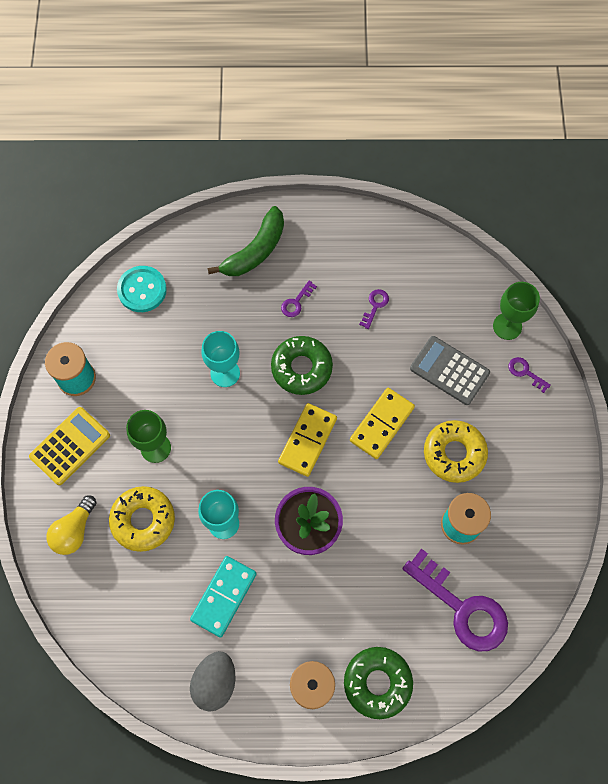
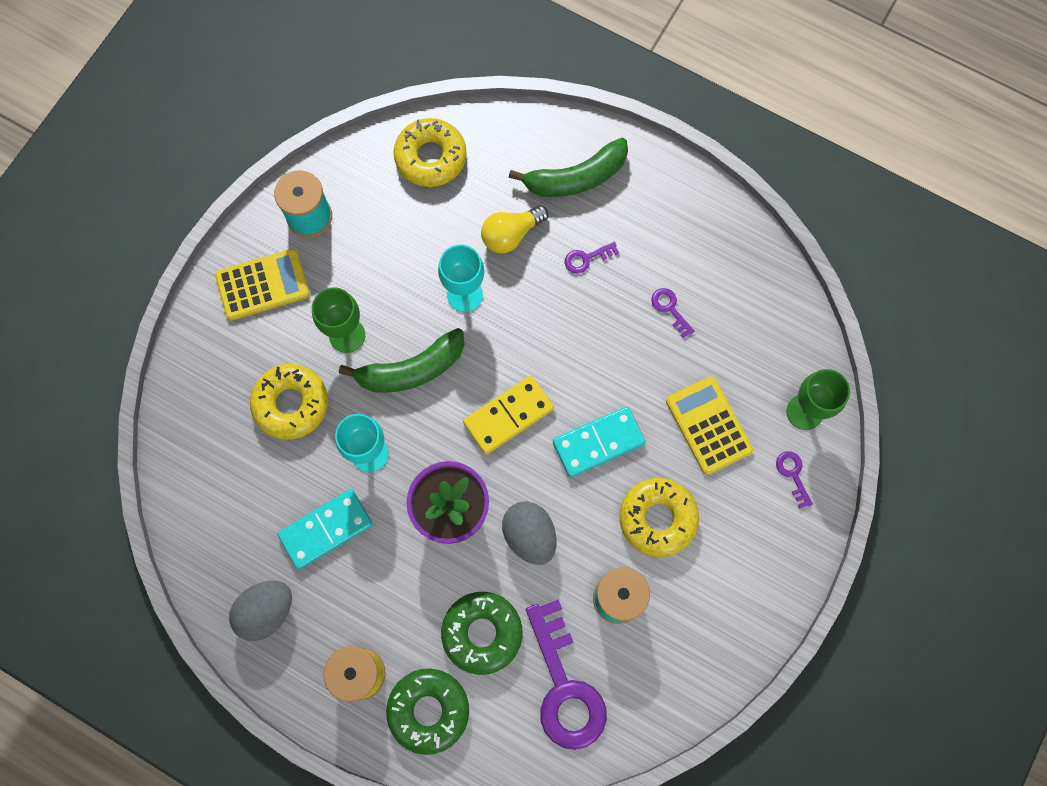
camera: 30 degrees right, 5 degrees up
yellow light bulb [46,495,97,555] -> yellow light bulb moved to [481,205,548,254]
turquoise button [117,266,167,312] -> yellow donut [393,118,467,187]
green donut [271,336,333,395] -> green donut moved to [441,592,523,675]
yellow domino [350,388,415,459] -> turquoise domino [553,407,645,477]
purple key [359,289,389,329] -> purple key turned 90 degrees counterclockwise [651,288,694,338]
grey calculator [410,336,490,405] -> yellow calculator [666,377,753,475]
none -> green banana [339,328,464,393]
none -> grey egg [502,501,557,565]

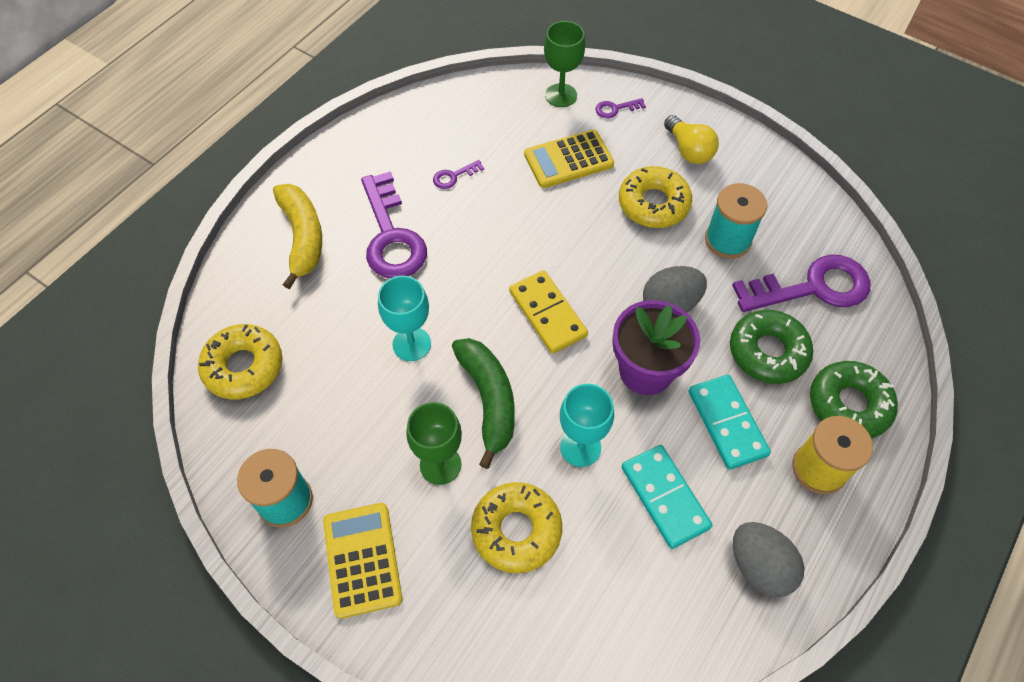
camera: 85 degrees left, 15 degrees down
yellow light bulb [481,205,548,254] -> yellow light bulb moved to [664,115,719,164]
green banana [509,138,628,197] -> yellow banana [273,184,322,289]
turquoise domino [553,407,645,477] -> turquoise domino moved to [689,375,771,470]
purple key [565,242,619,274] -> purple key [361,171,427,278], size x2.38

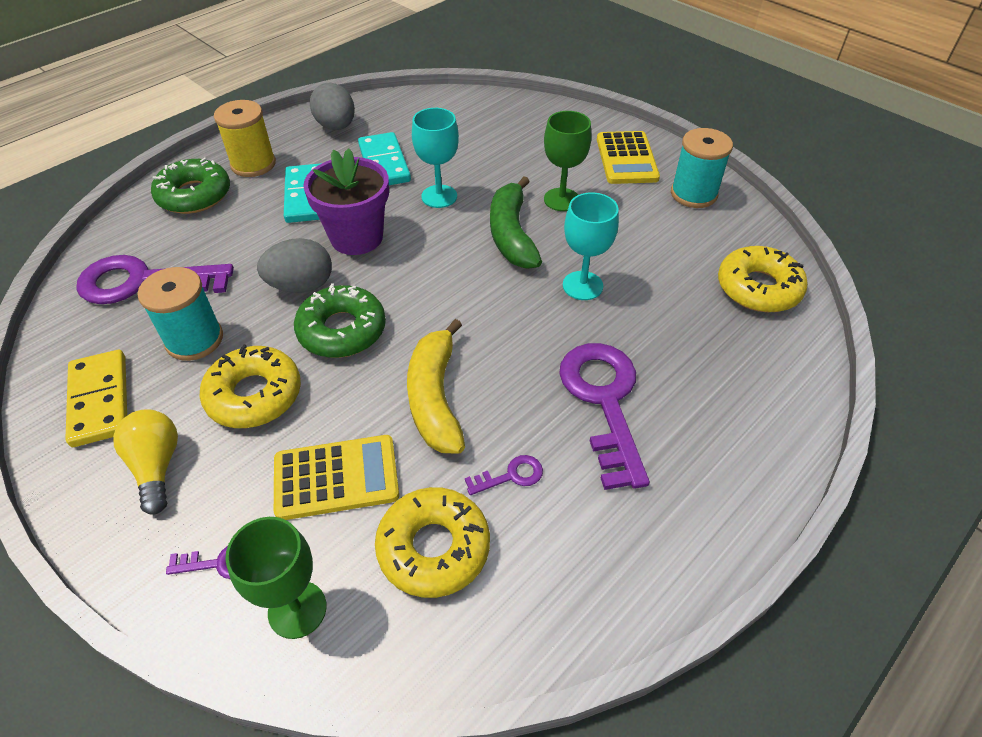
camera: 170 degrees left, 10 degrees down
yellow banana [273,184,322,289] -> yellow banana moved to [407,319,465,454]
yellow donut [471,482,562,573] -> yellow donut moved to [375,487,490,598]
yellow domino [509,270,588,354] -> yellow domino moved to [65,350,127,447]
green donut [730,310,813,384] -> green donut moved to [294,283,386,358]

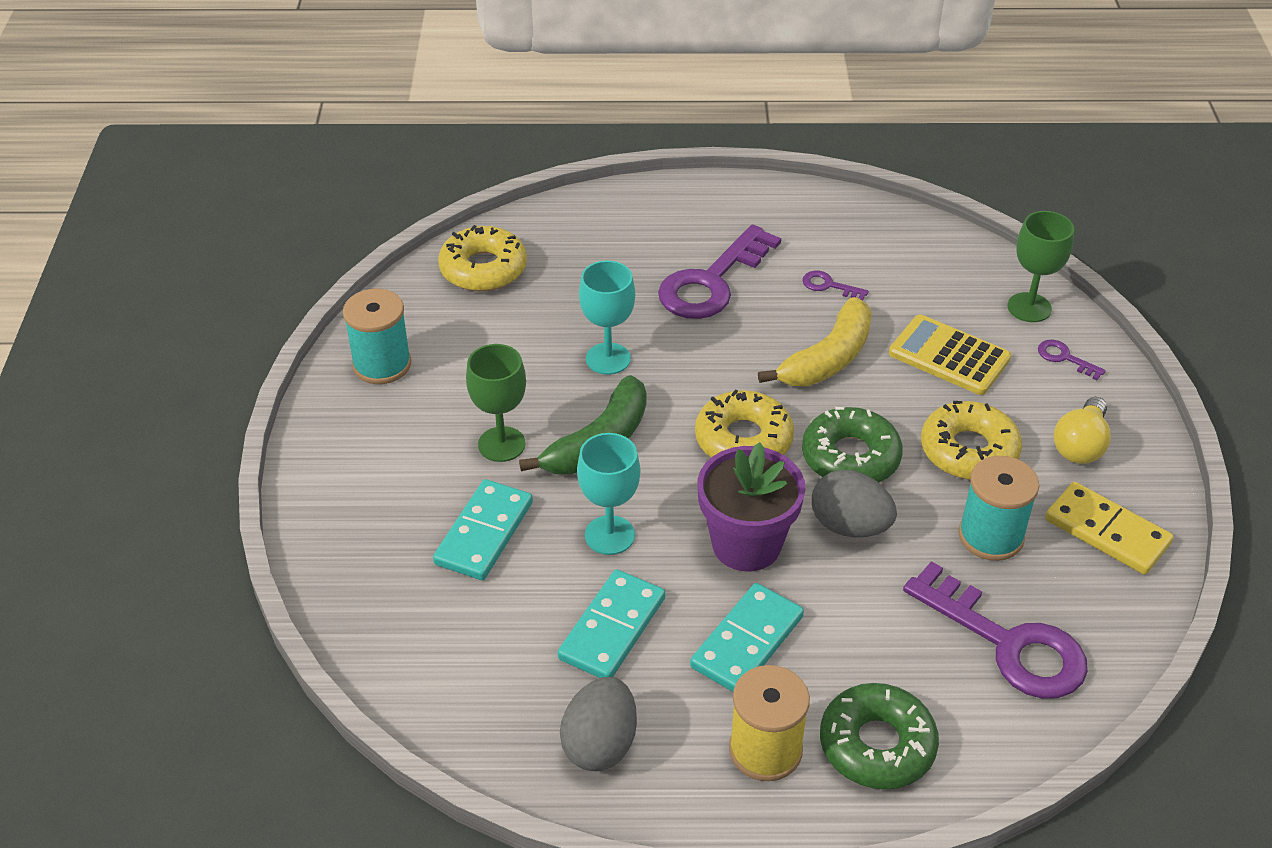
camera: 135 degrees left, 5 degrees down
yellow domino [65,350,127,447] -> yellow domino turned 75 degrees counterclockwise [1045,482,1174,575]
yellow donut [375,487,490,598] -> yellow donut moved to [695,389,794,457]
yellow calculator [597,131,660,184] -> none
none -> turquoise domino [433,479,533,580]

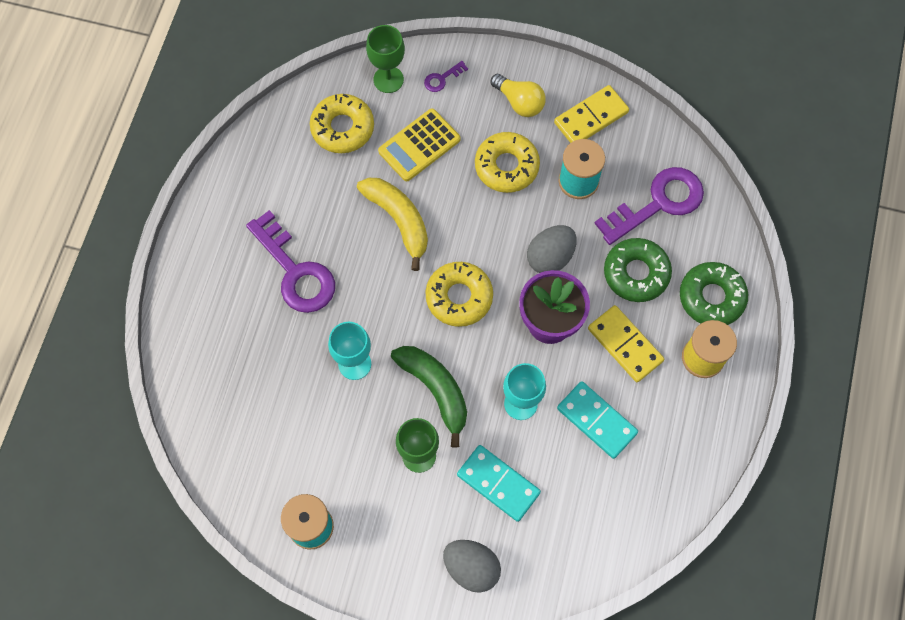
camera: 75 degrees left, 25 degrees up
yellow donut [438,225,527,292] -> yellow donut moved to [310,94,374,153]
grey egg [560,677,637,771] -> grey egg moved to [443,540,501,593]
turquoise domino [690,583,804,692] -> yellow domino [588,305,664,382]
purple key [802,271,869,301] -> none
green donut [802,407,903,483] -> green donut moved to [604,238,672,302]

